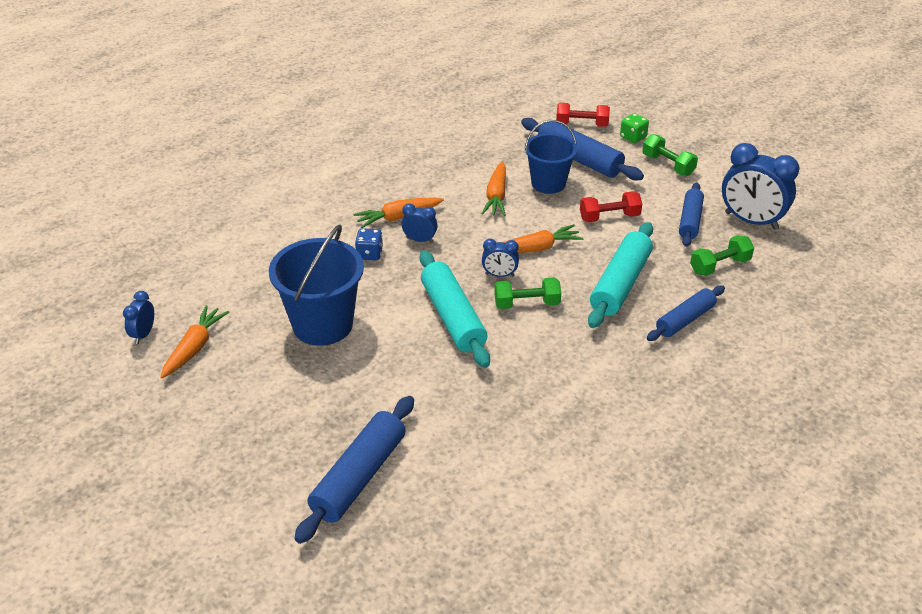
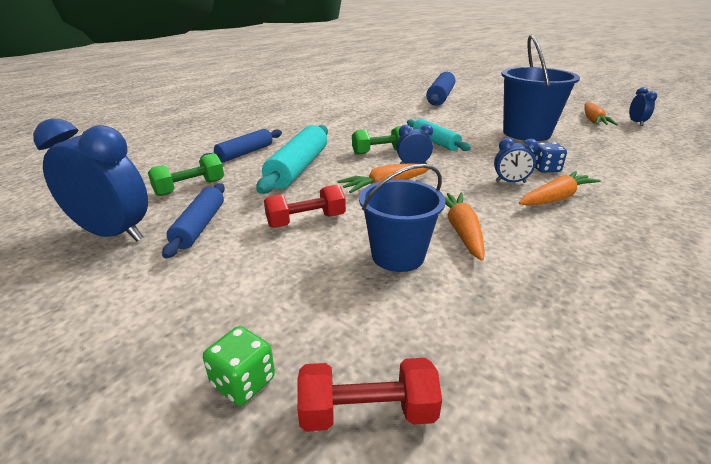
camera: 170 degrees right, 10 degrees down
turquoise rolling pin [420,250,490,368] -> turquoise rolling pin [407,119,471,151], size x0.65
blue rolling pin [521,118,644,181] -> none
green dumbbell [642,134,698,176] -> none

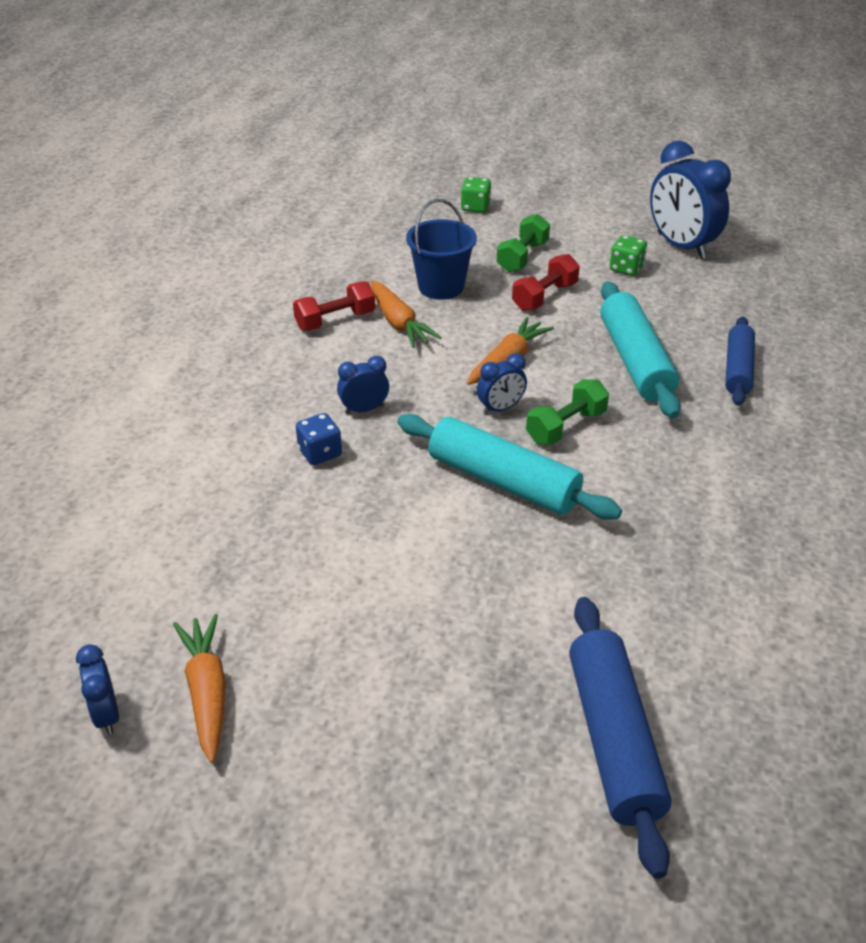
camera: 155 degrees right, 10 degrees up
blue clock [33,119,148,241] -> blue clock turned 60 degrees clockwise [650,141,731,259]
green dumbbell [148,153,224,196] -> green dumbbell moved to [497,214,550,272]
blue rolling pin [162,183,225,258] -> green dice [610,235,647,276]
red dumbbell [297,358,442,431] -> red dumbbell moved to [293,281,375,331]
turquoise rolling pin [407,119,471,151] -> turquoise rolling pin [397,414,622,520], size x1.54
blue bucket [501,34,580,141] -> none
orange carrot [519,171,601,206] -> none

